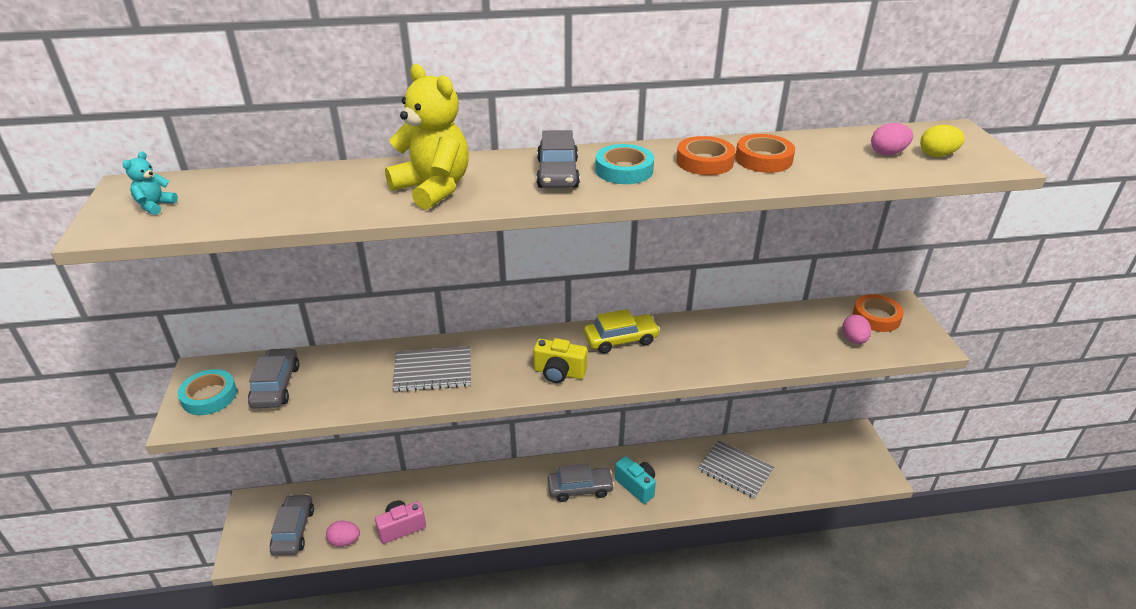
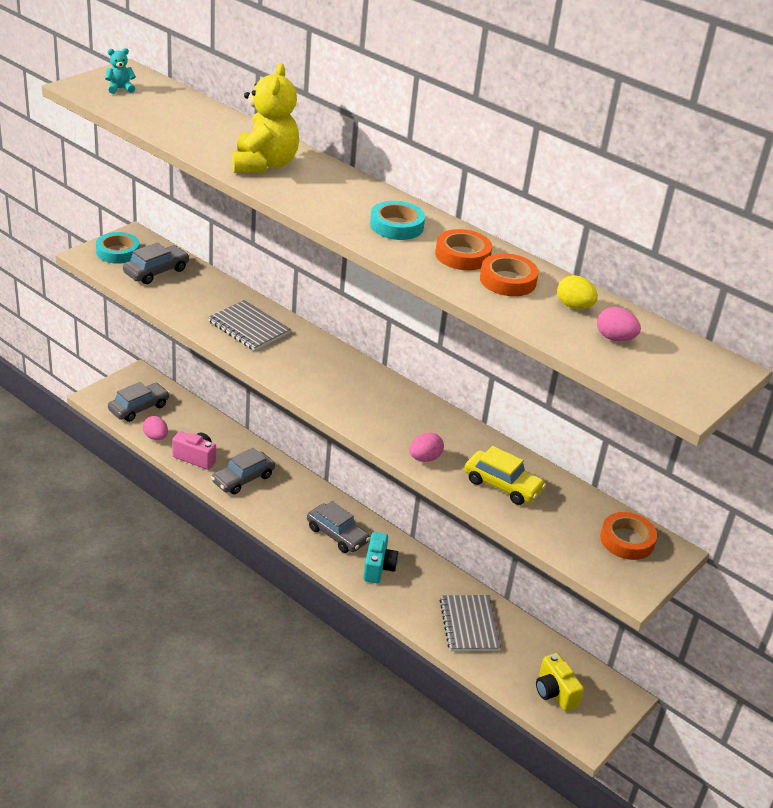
camera: 45 degrees right, 0 degrees up
yellow camera [533,338,588,383] -> yellow camera moved to [536,653,584,711]
grey car [536,130,580,188] -> grey car moved to [211,448,275,494]
yellow car [584,309,660,354] -> yellow car moved to [464,446,546,505]
pink egg [842,315,871,344] -> pink egg moved to [410,433,444,462]
yellow egg [920,125,965,157] -> yellow egg moved to [557,275,598,309]

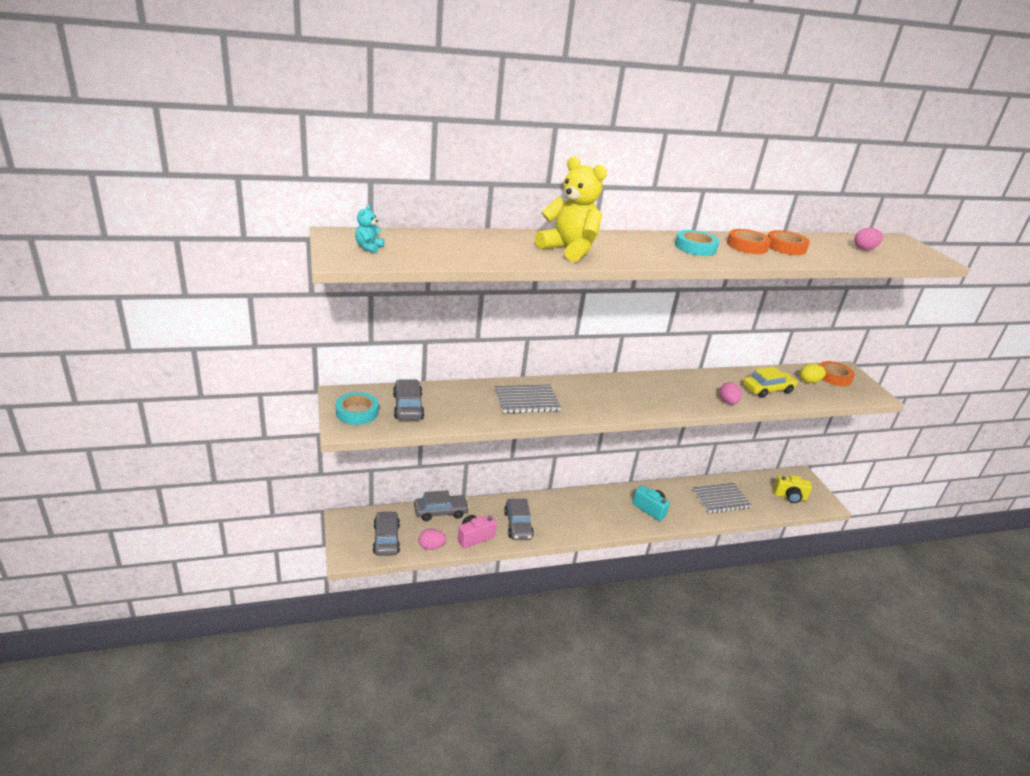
camera: 55 degrees left, 5 degrees down
grey car [307,501,370,553] -> grey car moved to [414,490,470,521]
grey notebook [440,595,501,651] -> grey notebook turned 45 degrees counterclockwise [693,483,752,513]
yellow egg [557,275,598,309] -> yellow egg moved to [800,364,826,383]

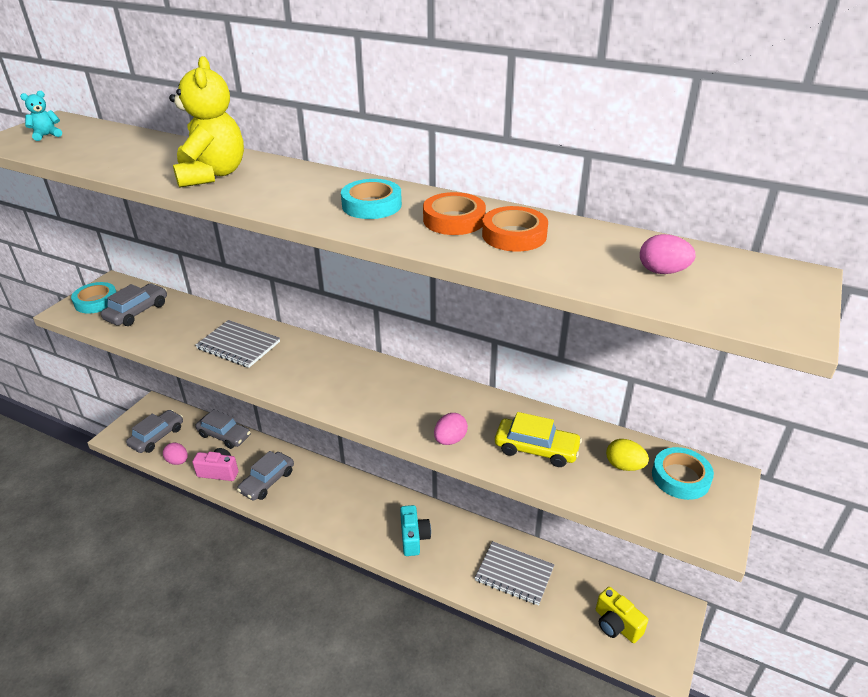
camera: 45 degrees right, 5 degrees up
orange tape [820,361,855,386] -> turquoise tape [652,447,714,500]

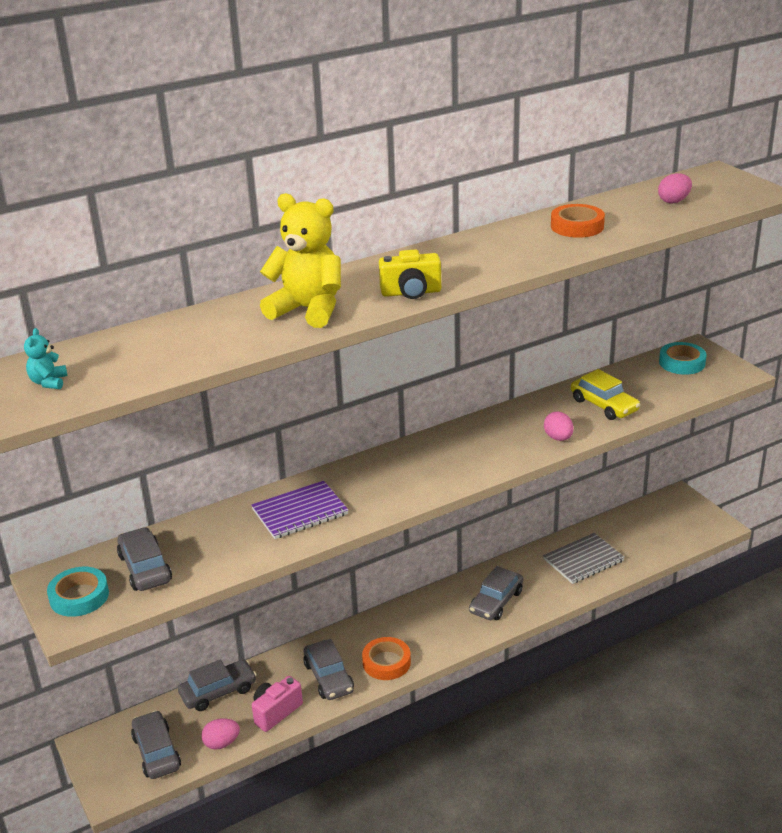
camera: 55 degrees left, 5 degrees down
grey notebook [196,320,280,368] -> purple notebook [251,481,348,539]
turquoise tape [341,179,402,219] -> none
turquoise camera [400,505,431,556] -> grey car [469,566,523,620]
orange tape [423,192,486,235] -> orange tape moved to [362,637,411,680]
yellow car [495,412,582,467] -> yellow car turned 90 degrees clockwise [571,369,640,420]
yellow camera [596,587,648,643] -> yellow camera moved to [379,249,441,299]
yellow egg [606,439,649,471] -> none

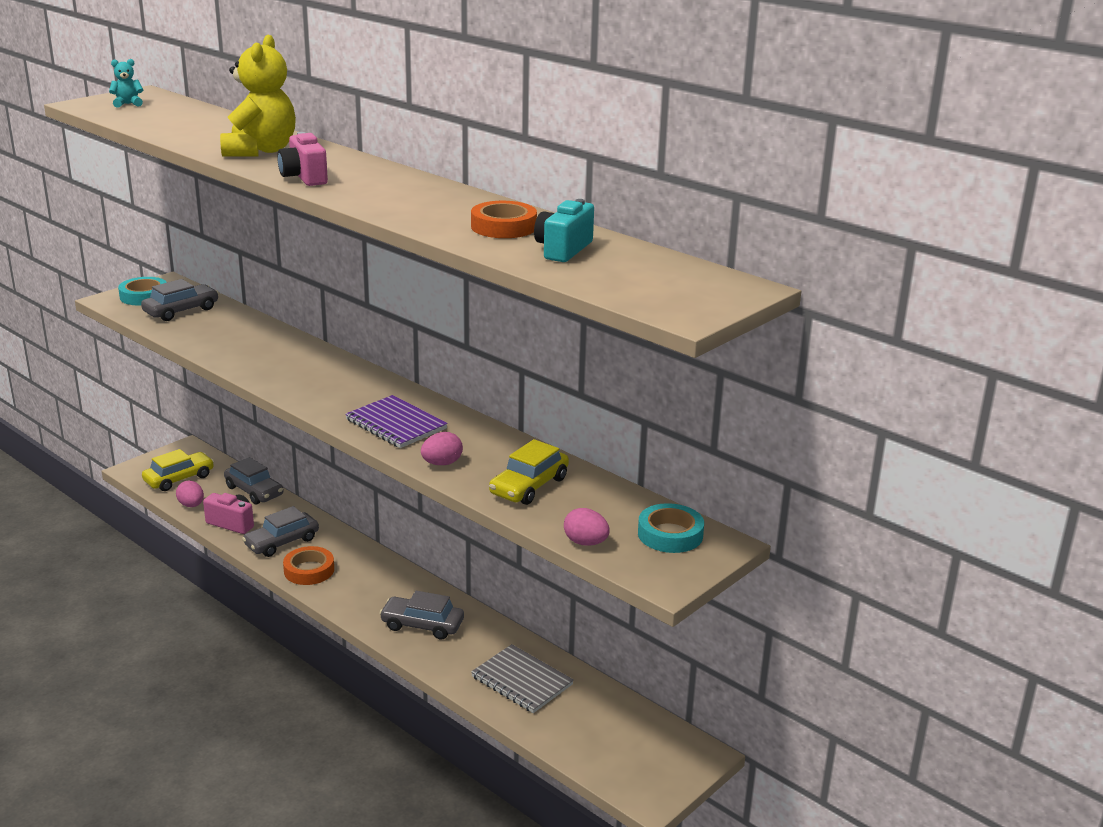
camera: 70 degrees right, 5 degrees down
grey car [131,710,181,779] -> yellow car [142,449,214,491]
purple notebook [251,481,348,539] -> purple notebook moved to [345,395,448,448]
yellow camera [379,249,441,299] -> pink camera [277,132,328,186]
pink egg [658,173,692,204] -> pink egg moved to [564,508,610,546]
none -> turquoise camera [534,199,594,262]

